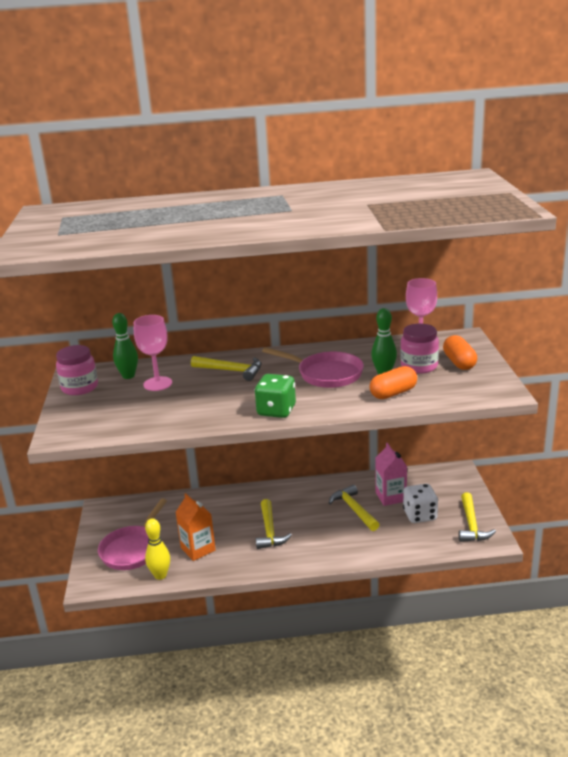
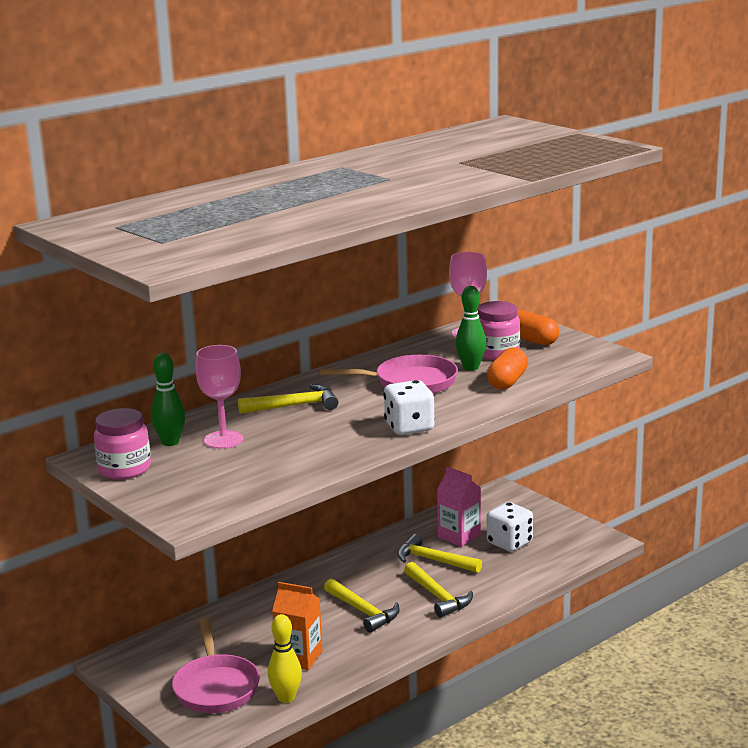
camera: 35 degrees left, 5 degrees down
green dice [255,374,296,418] -> white dice [383,380,435,435]
yellow hammer [459,492,496,542] -> yellow hammer moved to [404,562,473,618]

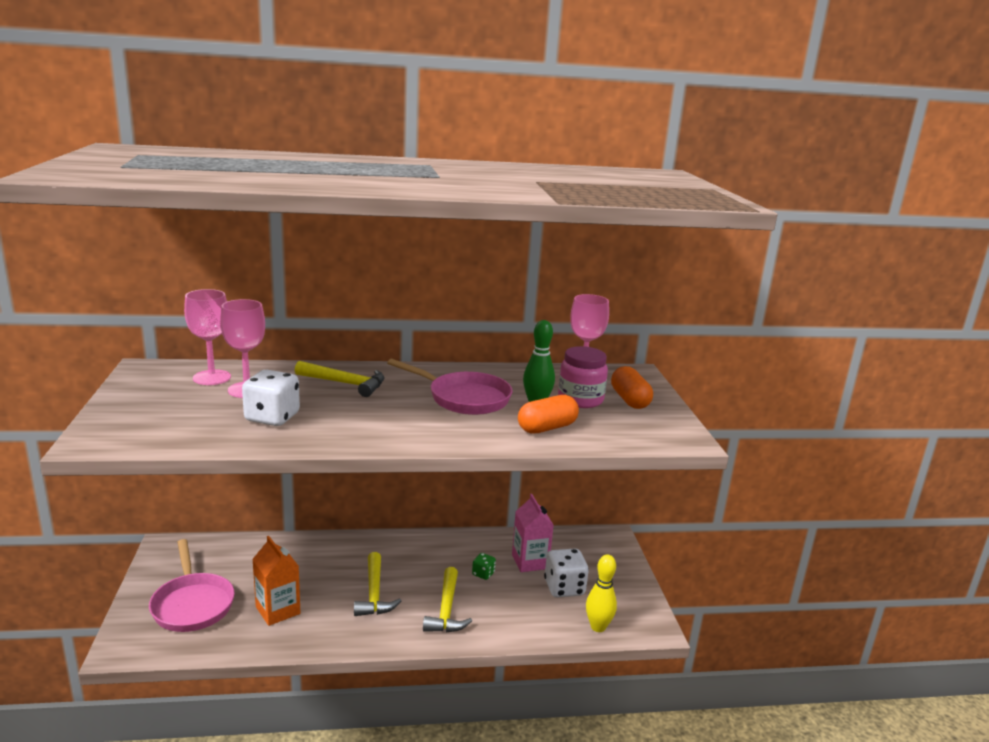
camera: 30 degrees right, 0 degrees up
pink jar [94,408,151,479] -> none
green bowling pin [151,353,185,446] -> pink goblet [184,289,231,385]
pink pan [172,617,260,713] -> pink pan turned 45 degrees counterclockwise [149,539,235,632]
yellow bowling pin [268,614,302,703] -> yellow bowling pin moved to [586,554,617,632]
white dice [383,380,435,435] -> white dice moved to [242,370,300,426]
yellow hammer [397,534,482,573] -> green dice [472,553,496,580]

